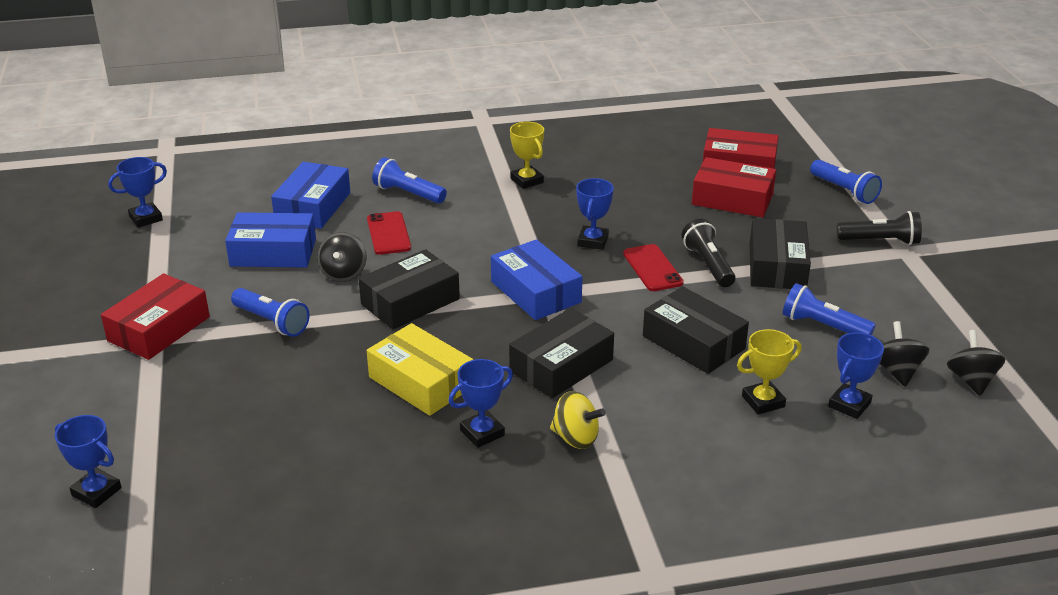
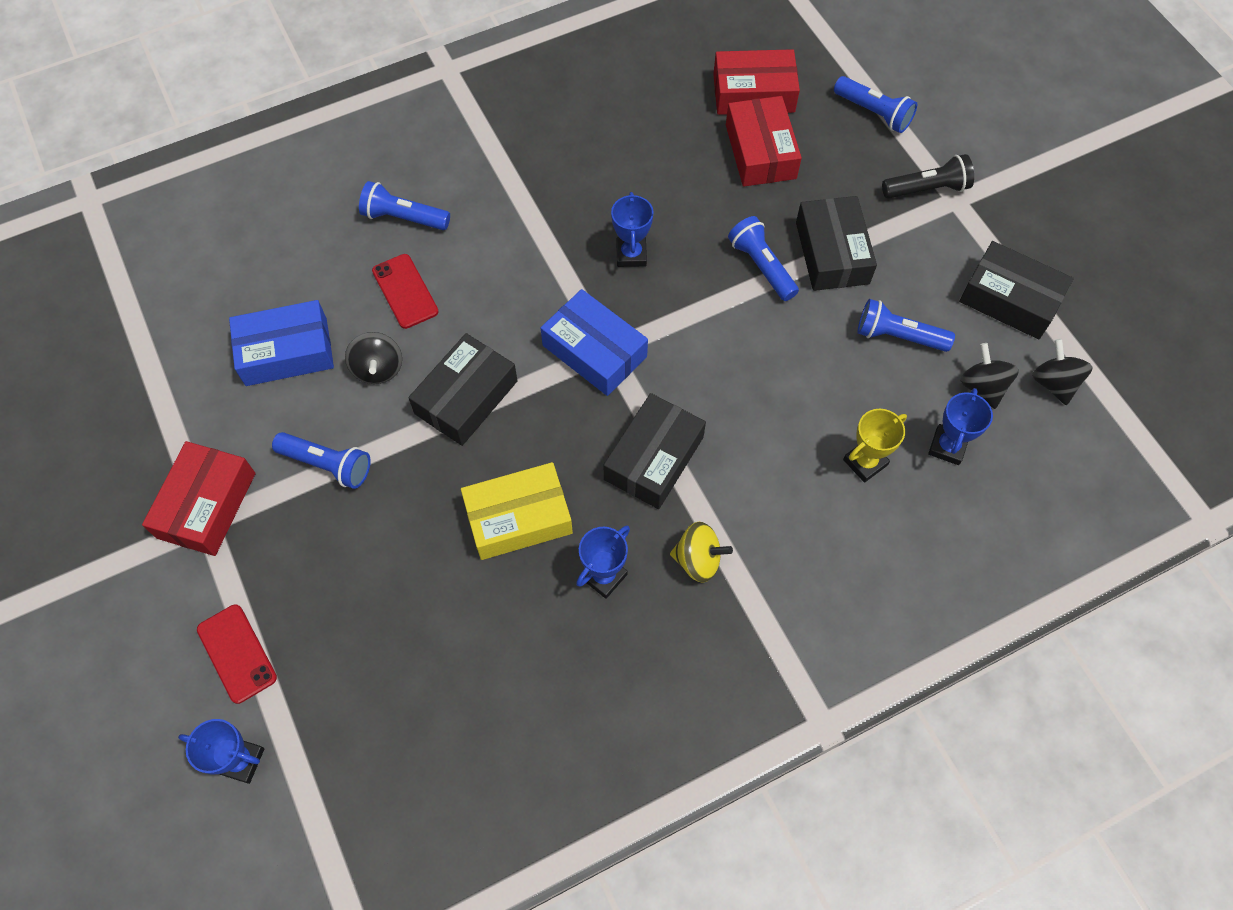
camera: 15 degrees left, 30 degrees up
blue trophy [108,157,167,228] -> none
blue box [271,162,350,229] -> none
yellow box [367,323,473,416] -> yellow box turned 45 degrees counterclockwise [461,462,573,560]
yellow trophy [510,122,544,189] -> none
red phone [623,244,684,291] -> red phone moved to [197,604,277,704]
black box [643,286,749,374] -> black box moved to [959,241,1074,339]
black flashlight [682,219,735,287] -> blue flashlight [728,216,799,301]
red box [692,157,776,217] -> red box turned 75 degrees clockwise [726,96,802,187]

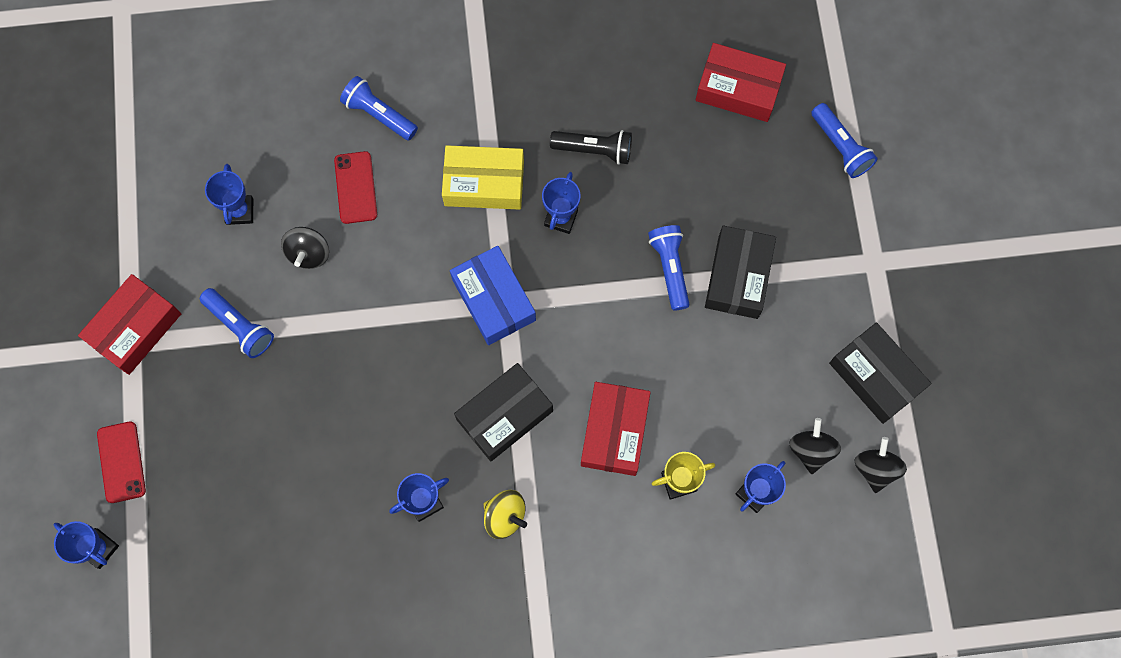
camera: 20 degrees right, 10 degrees up
blue box [229,300,334,386] -> blue trophy [205,164,253,225]
black box [408,333,518,446] -> none
yellow box [461,462,573,560] -> yellow box moved to [442,145,524,210]
red box [726,96,802,187] -> red box moved to [581,382,651,476]
blue flashlight [857,299,955,352] -> none
black flashlight [882,154,974,199] -> black flashlight moved to [550,130,632,165]

